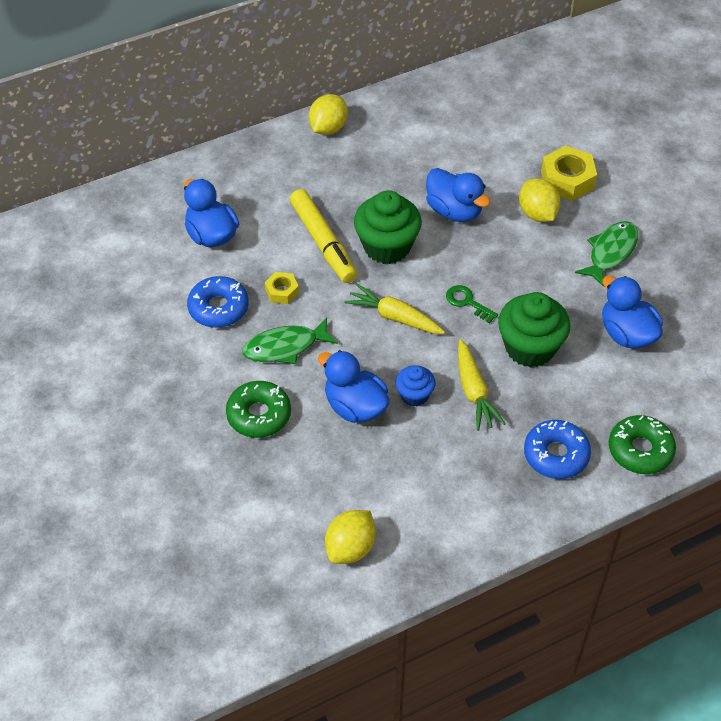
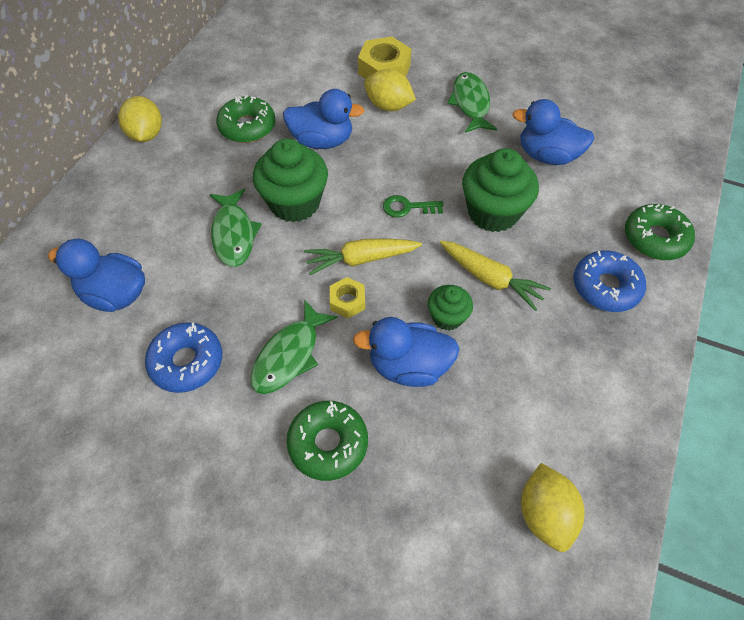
camera: 40 degrees left, 5 degrees up
yellow nut [265,272,299,304] -> yellow nut moved to [330,277,365,318]
yellow marker [290,189,357,283] -> green fish [210,189,261,267]
blue cupcake [396,365,435,407] -> green cupcake [428,285,473,331]
none -> green donut [216,95,275,143]

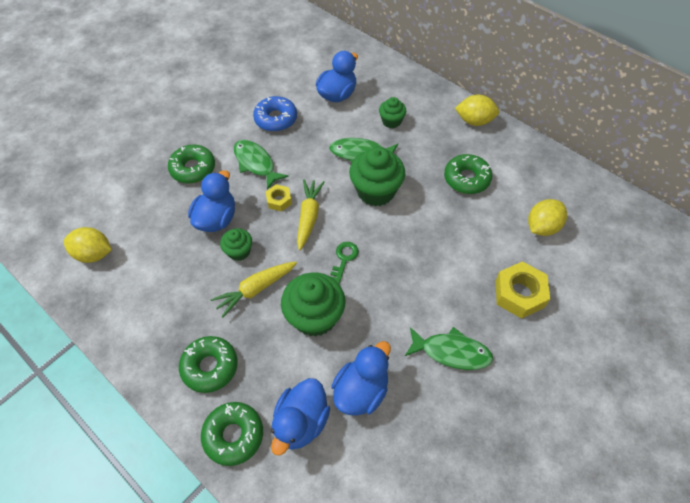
camera: 110 degrees right, 0 degrees up
blue duck [283,89,365,149] -> blue duck moved to [271,378,330,456]
yellow lemon [364,69,416,111] -> yellow lemon moved to [528,199,567,236]
blue donut [573,250,646,312] -> green donut [179,336,238,393]
none -> green cupcake [379,97,406,128]

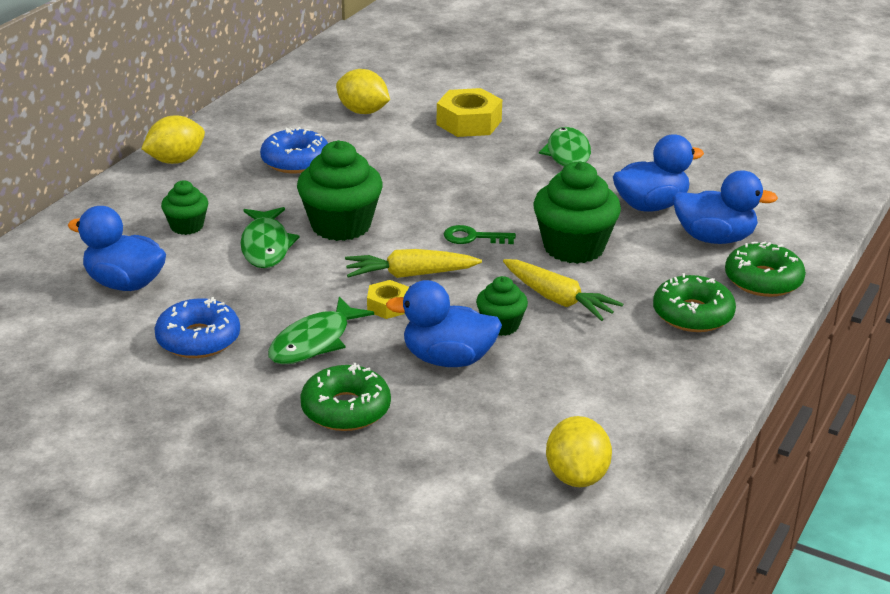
camera: 105 degrees left, 25 degrees down
blue duck [331,341,391,416] -> blue duck turned 135 degrees clockwise [613,134,704,212]
green donut [444,154,492,194] -> blue donut [260,127,328,173]
yellow lemon [455,95,499,126] -> yellow lemon turned 60 degrees clockwise [141,115,205,164]

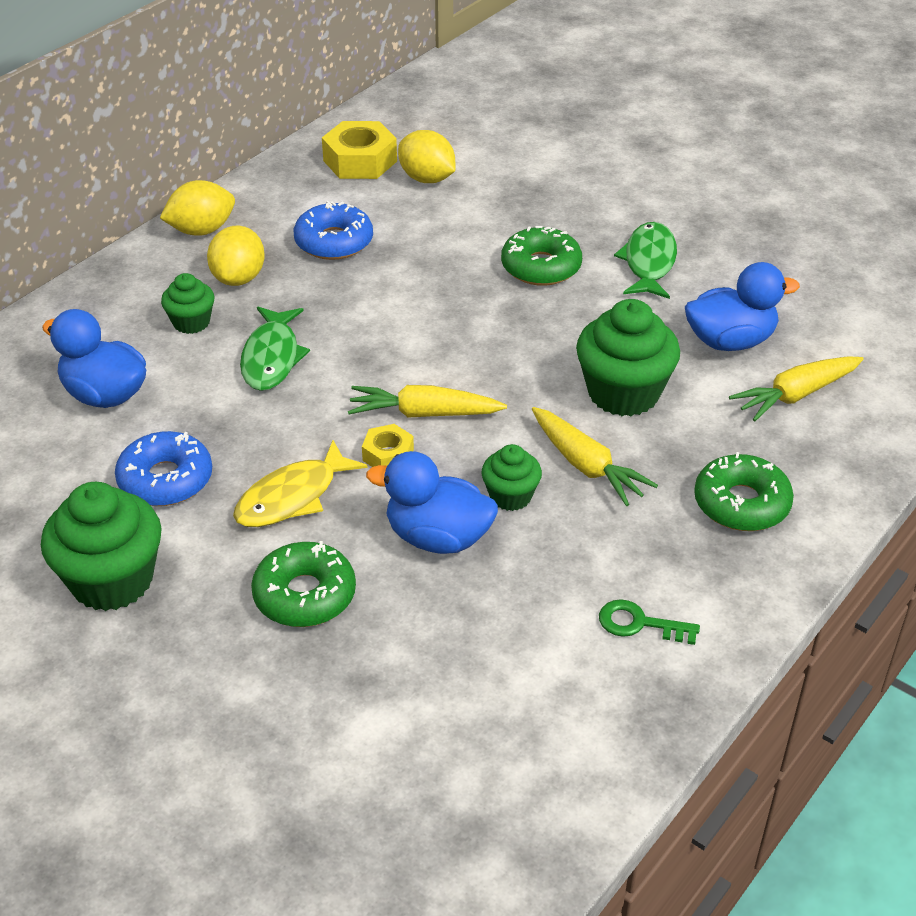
camera: 10 degrees right, 10 degrees up
green fish [268,297,374,364] -> yellow fish [233,440,367,527]
green cupcake [297,140,383,241] -> green cupcake moved to [41,482,162,611]
yellow nut [437,88,502,137] -> yellow nut moved to [322,121,397,179]
green key [444,225,516,244] -> green key moved to [599,599,700,645]
yellow lemon [546,416,612,487] -> yellow lemon moved to [207,226,265,286]
blue duck [673,170,778,244] -> yellow carrot [729,356,864,421]
green donut [725,242,806,297] -> green donut moved to [501,226,582,286]

